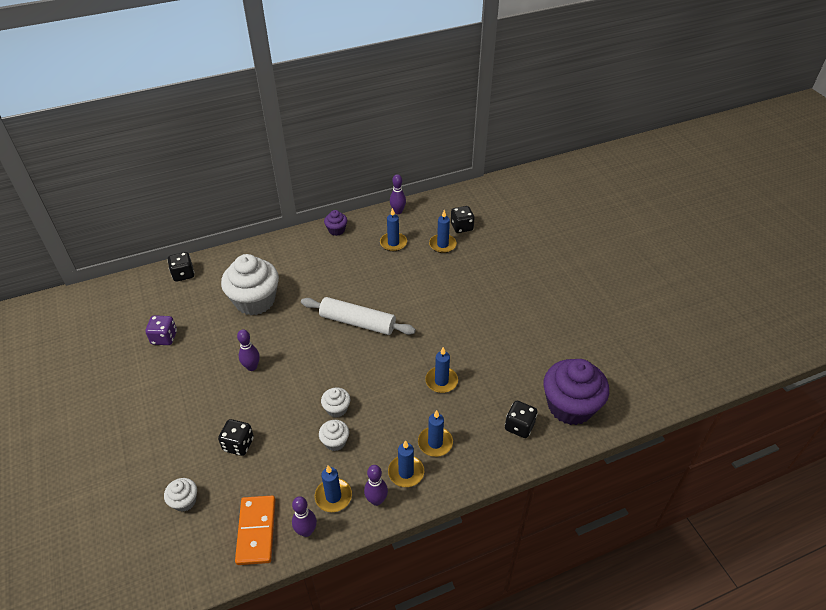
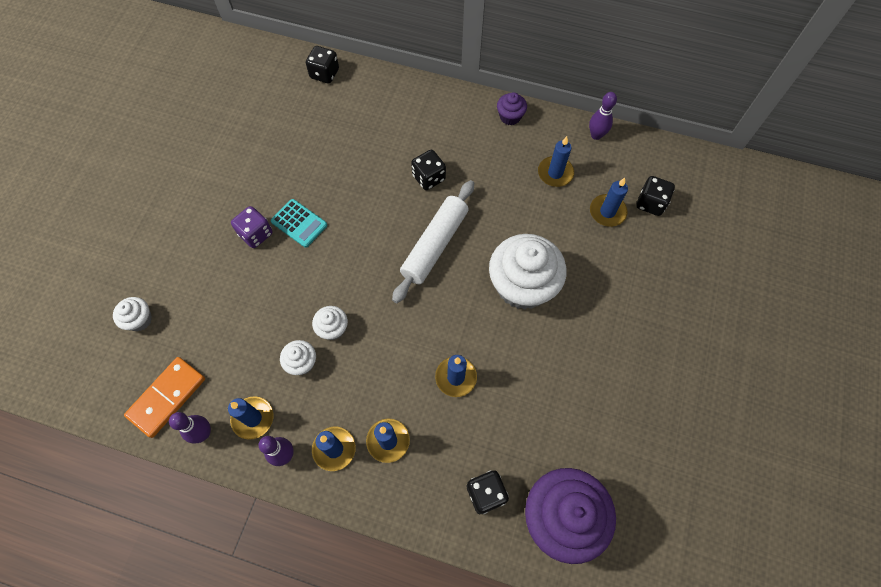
camera: 40 degrees right, 20 degrees up
purple dice [145,315,177,345] -> purple dice moved to [231,206,273,248]
black dice [218,419,254,456] -> black dice moved to [411,150,446,190]
white cupcake [221,254,279,315] -> white cupcake moved to [489,234,567,310]
purple bowling pin [237,329,260,371] -> turquoise calculator [271,199,327,248]
white rolling pin [301,297,416,335] -> white rolling pin turned 60 degrees clockwise [392,180,474,303]

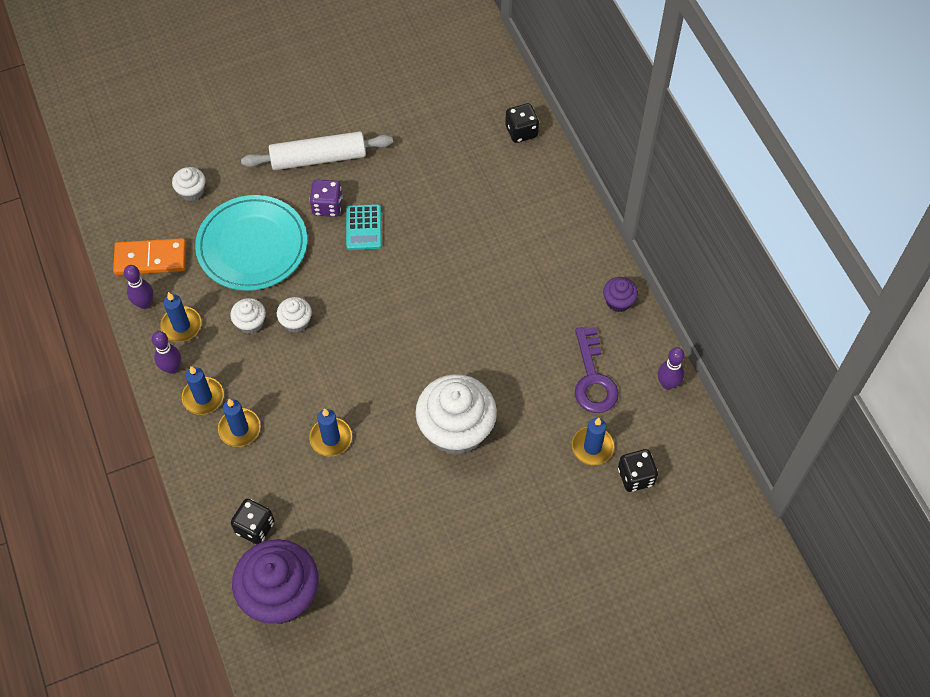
camera: 50 degrees right, 5 degrees down
white rolling pin [392,180,474,303] -> white rolling pin moved to [241,131,393,170]
black dice [411,150,446,190] -> none
blue candle [538,136,574,187] -> purple key [575,327,619,413]
none -> turquoise plate [195,195,307,291]

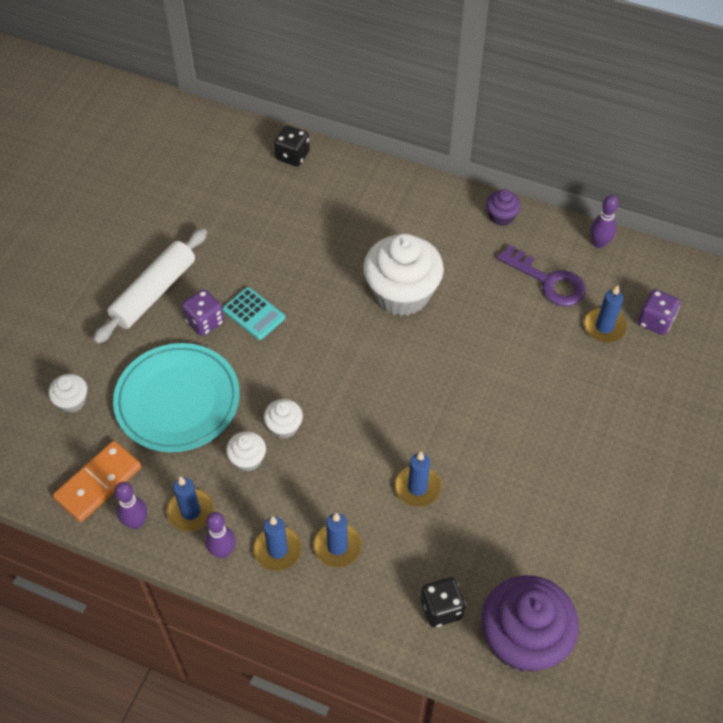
camera: 45 degrees left, 5 degrees down
white cupcake [415,374,497,455] -> white cupcake moved to [363,233,444,316]
black dice [618,449,658,492] -> purple dice [638,289,680,335]

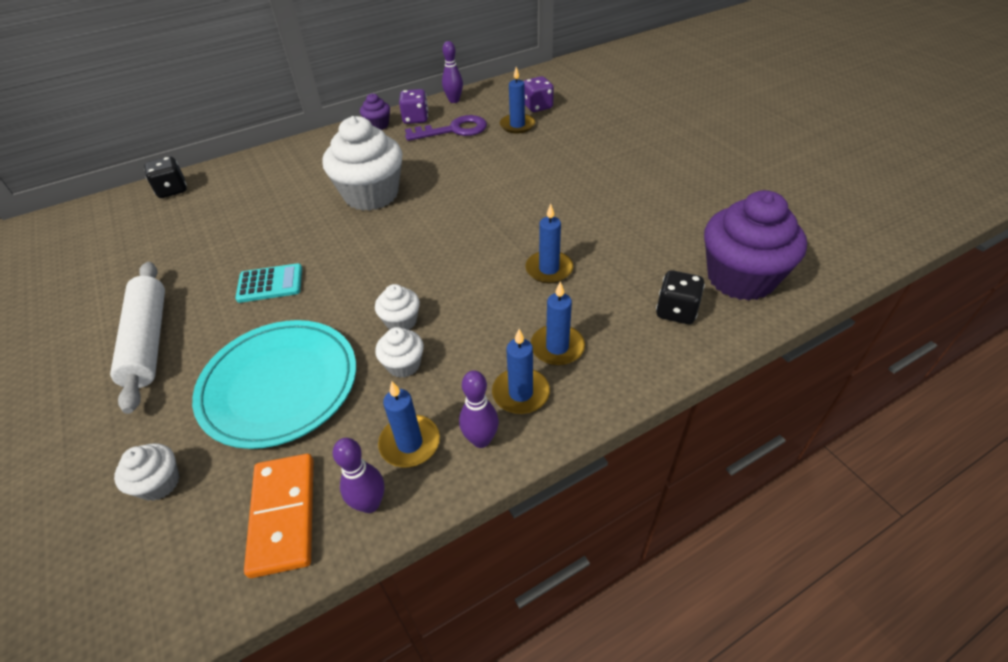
camera: 50 degrees left, 10 degrees down
purple dice [182,289,224,336] -> purple dice moved to [399,89,428,124]

